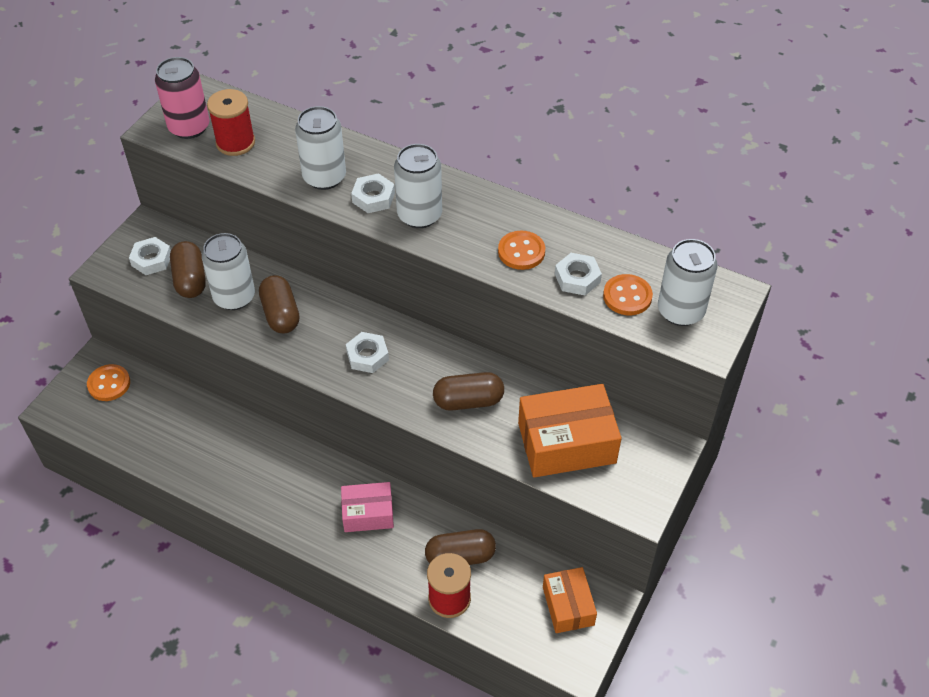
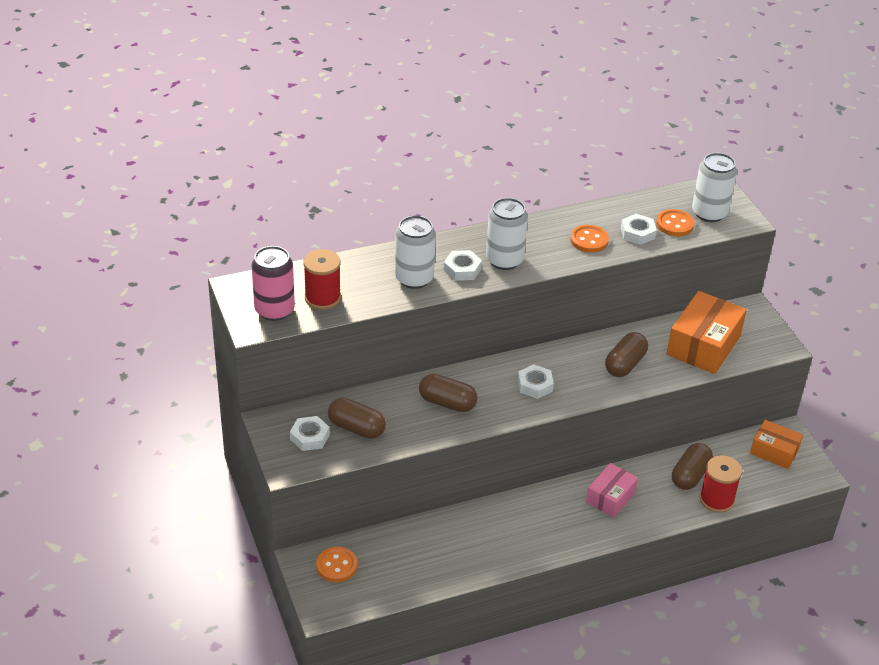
camera: 50 degrees left, 10 degrees down
white can [202,233,255,310] -> none

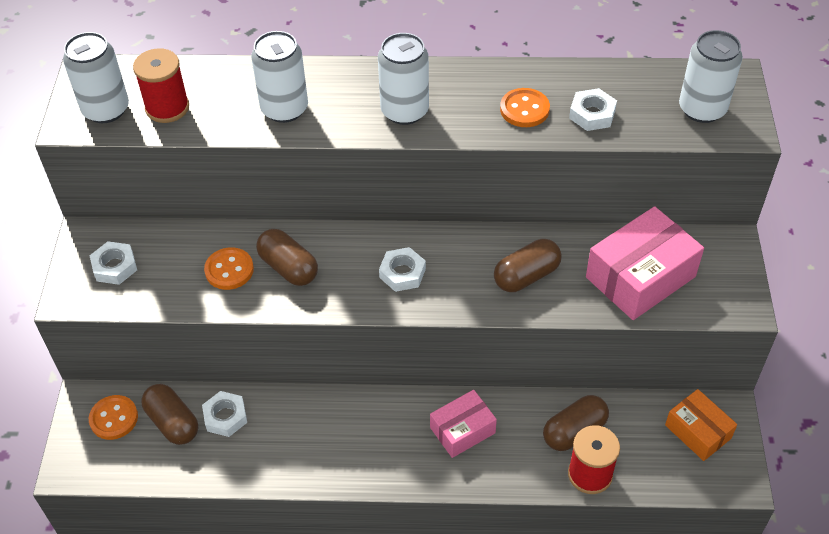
camera: 25 degrees right, 10 degrees up
pink can [252,246,295,321] -> white can [63,32,129,123]
brown capsule [328,398,386,439] -> brown capsule moved to [141,384,198,445]
white nut [444,250,482,281] -> white nut moved to [202,391,247,437]
orange button [656,209,695,236] -> orange button moved to [204,247,254,290]
orange box [667,291,747,374] -> pink box [586,206,704,320]

